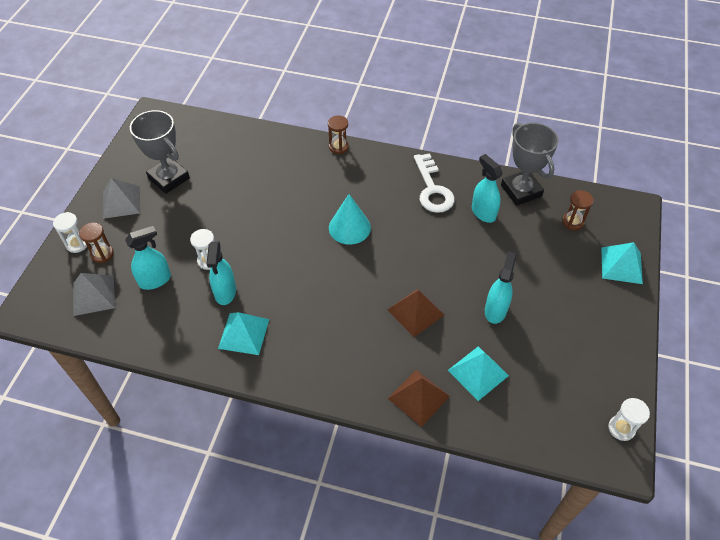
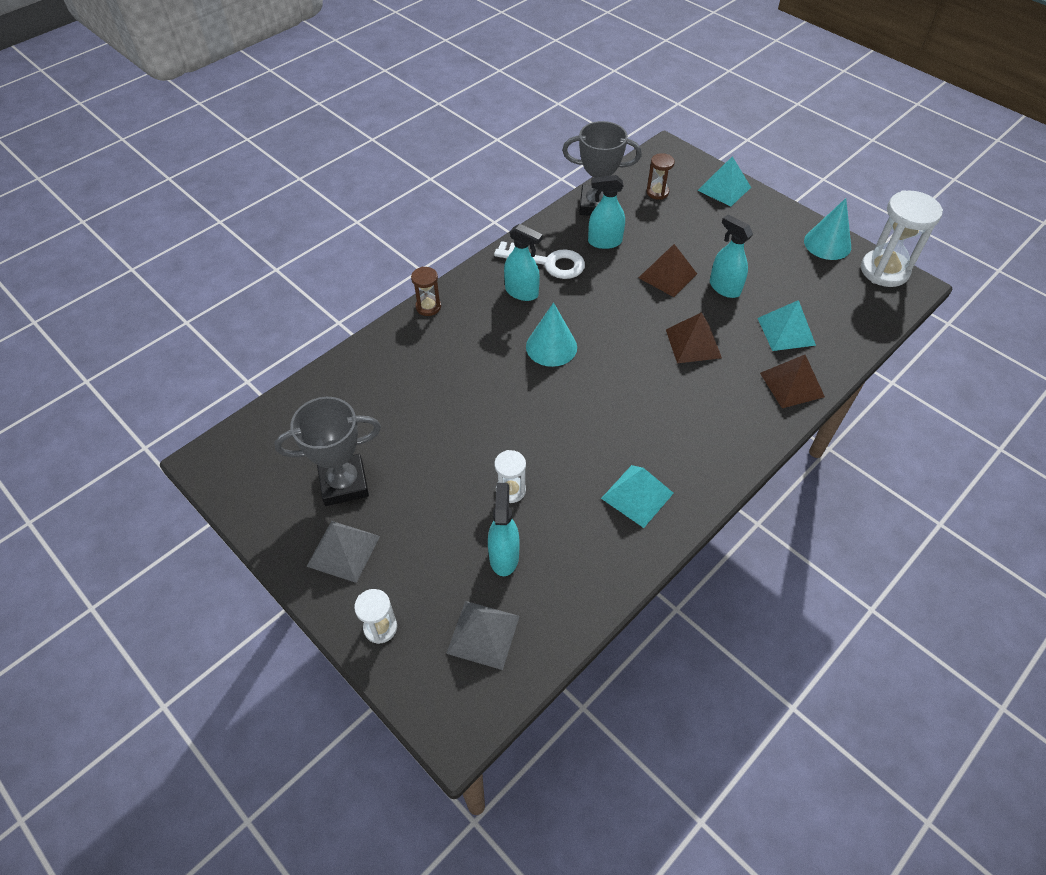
camera: 60 degrees left, 0 degrees up
brown hourglass [79,222,114,263] -> none
turquoise spray bottle [206,242,236,305] -> turquoise spray bottle moved to [504,224,543,301]
white hourglass [608,398,650,441] -> white hourglass [861,190,943,287], size x1.94
none -> brown pyramid [639,244,697,297]
none -> turquoise cone [804,198,851,260]

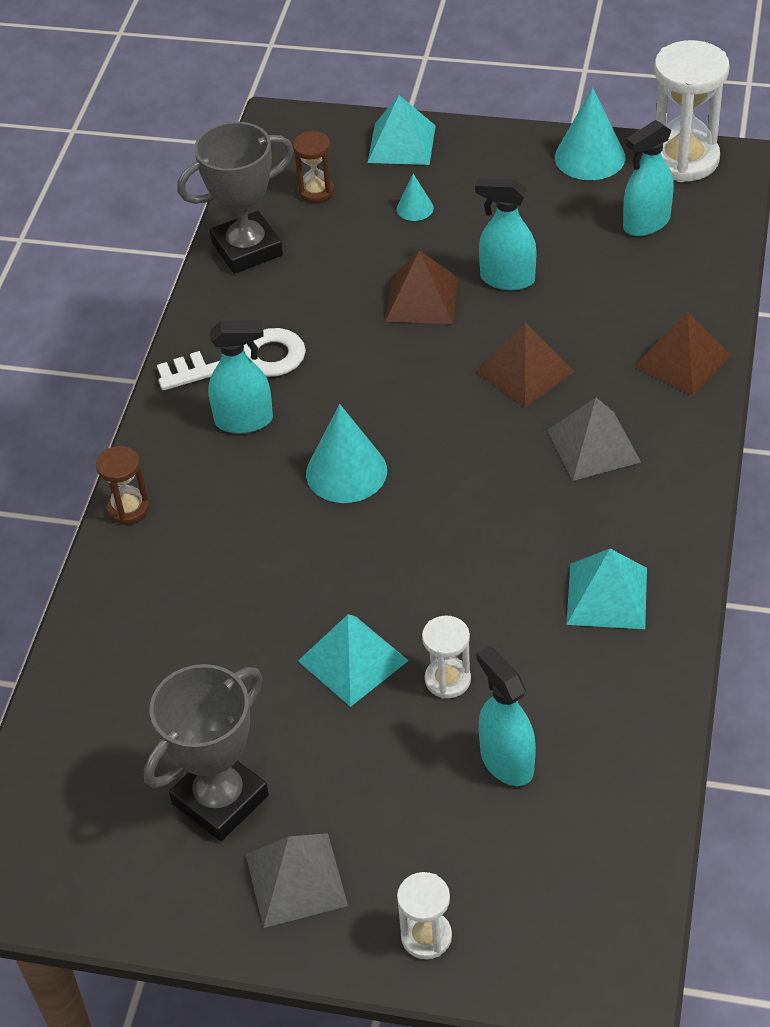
camera: 30 degrees left, 5 degrees down
grey pyramid [446,601,520,670] -> grey pyramid moved to [547,398,641,481]
turquoise spray bottle [588,175,625,249] -> turquoise spray bottle moved to [623,120,674,236]
turquoise pyramid [758,300,816,351] -> turquoise pyramid moved to [298,614,409,707]
none -> turquoise cone [397,174,434,221]

